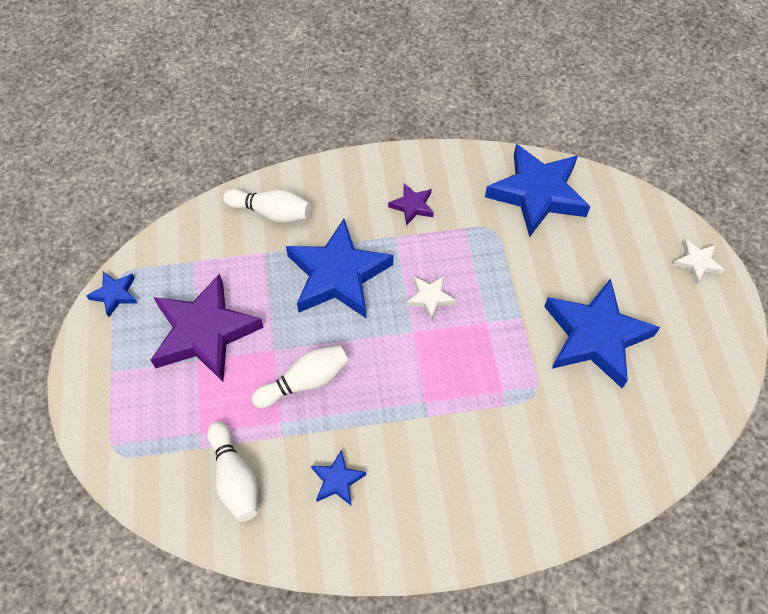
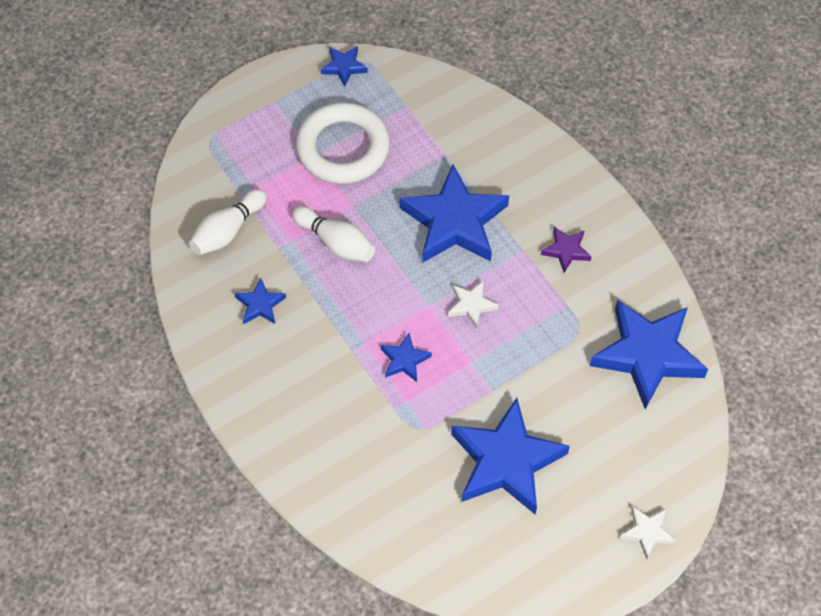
camera: 65 degrees right, 0 degrees up
purple star [151,273,264,382] -> white ring [296,102,390,184]
white bowling pin [223,189,311,223] -> none
none -> blue star [381,333,432,382]

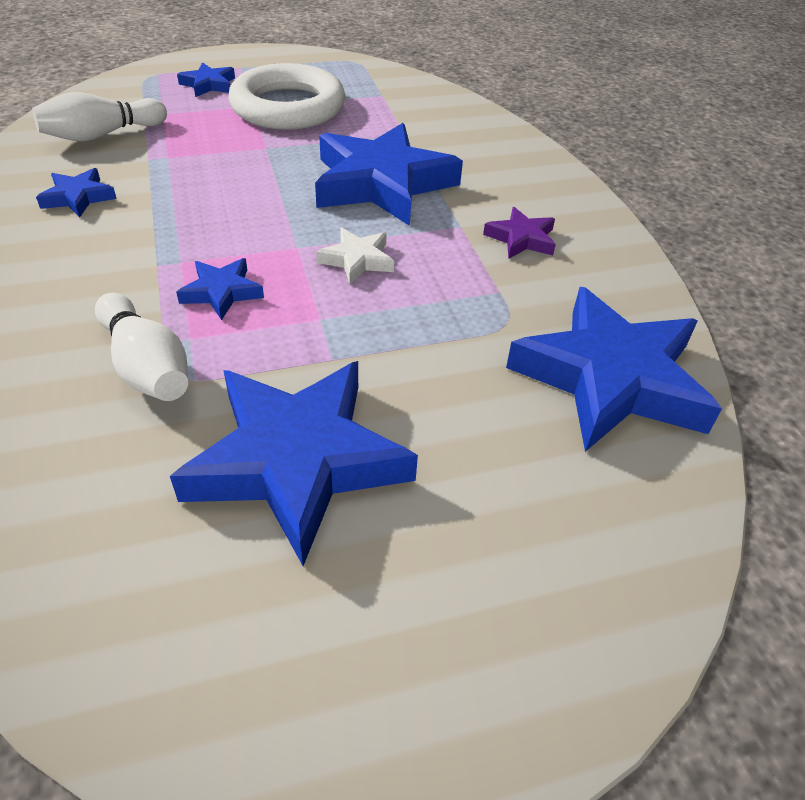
camera: 15 degrees right, 15 degrees down
white bowling pin [292,206,375,262] -> white bowling pin moved to [95,293,188,401]
blue star [321,46,368,87] -> blue star moved to [177,62,235,97]
white star [620,505,676,559] -> none

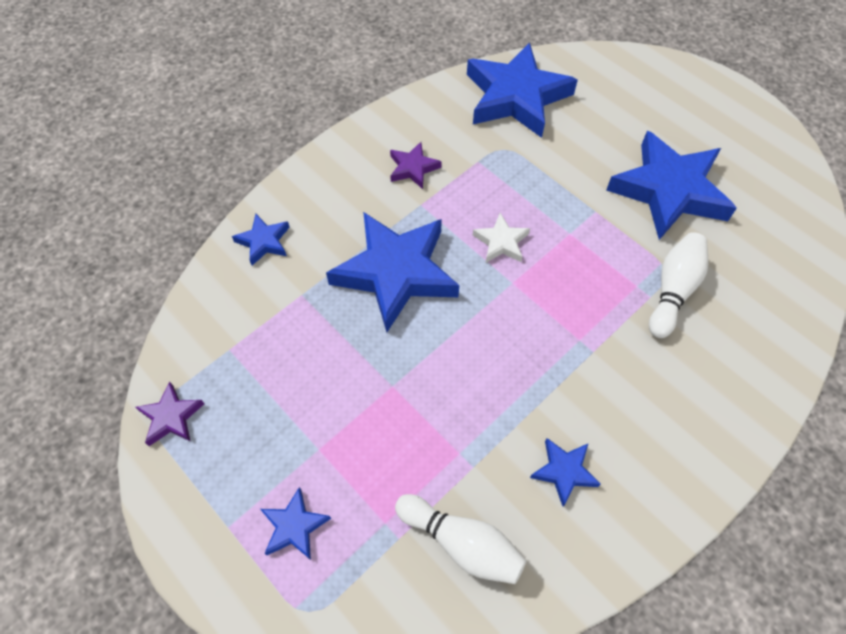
camera: 115 degrees left, 15 degrees up
blue star [176,258,264,320] -> blue star moved to [232,214,290,265]
white ring [229,63,345,130] -> none
none -> purple star [136,382,204,446]

